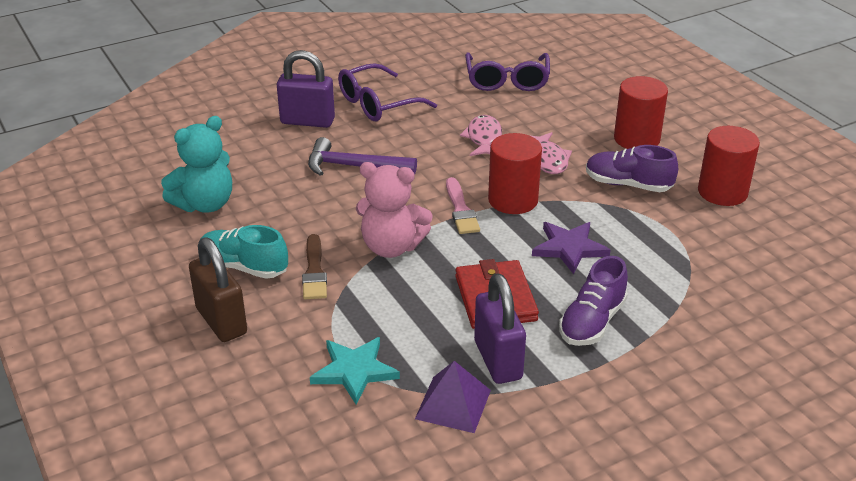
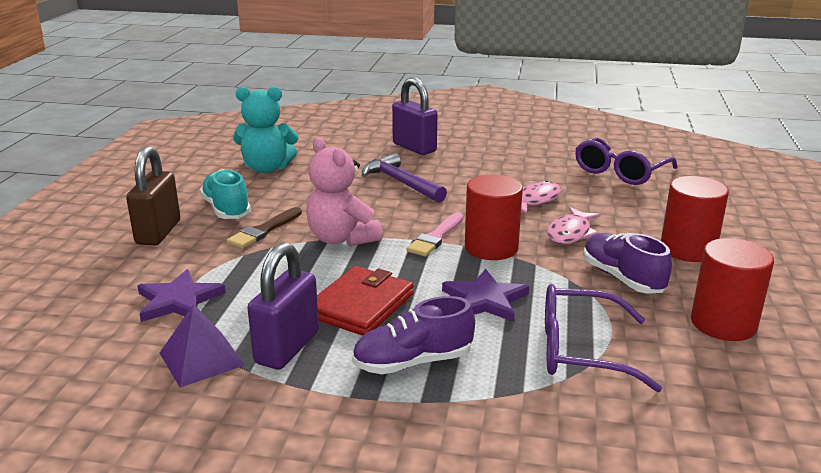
camera: 40 degrees right, 10 degrees down
turquoise star [310,337,400,405] -> purple star [138,269,226,322]
purple glasses [338,63,437,121] -> purple glasses moved to [545,284,662,392]

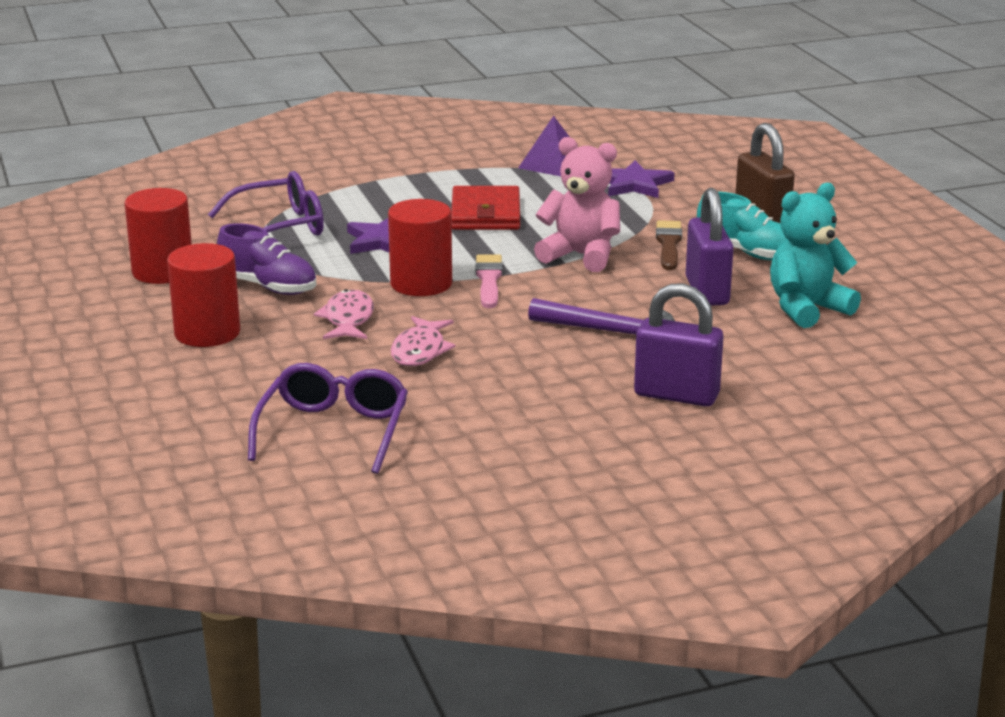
camera: 150 degrees right, 0 degrees up
purple padlock [247,242,319,369] -> purple padlock moved to [686,188,733,306]
purple shoe [352,296,475,374] -> none

